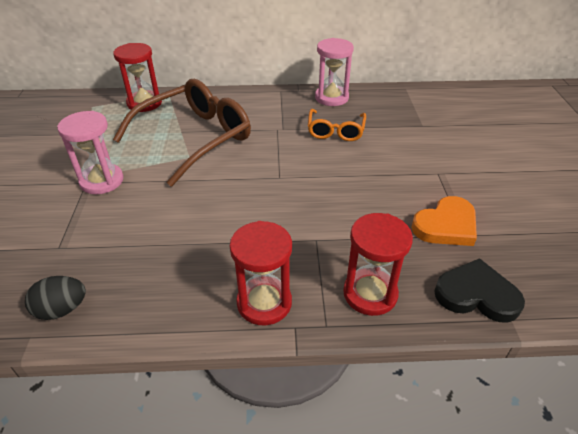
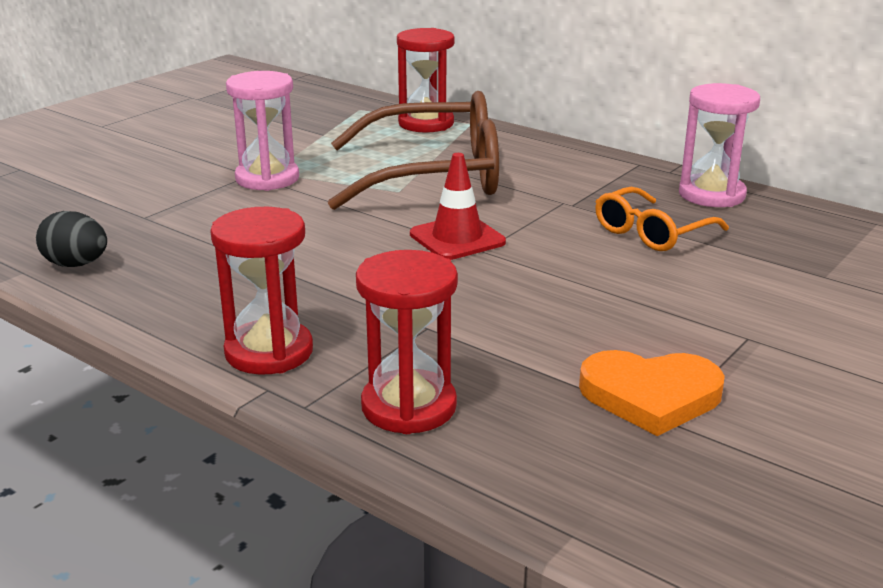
camera: 40 degrees right, 15 degrees down
black heart [434,258,525,323] -> none
none -> red traffic cone [410,153,506,260]

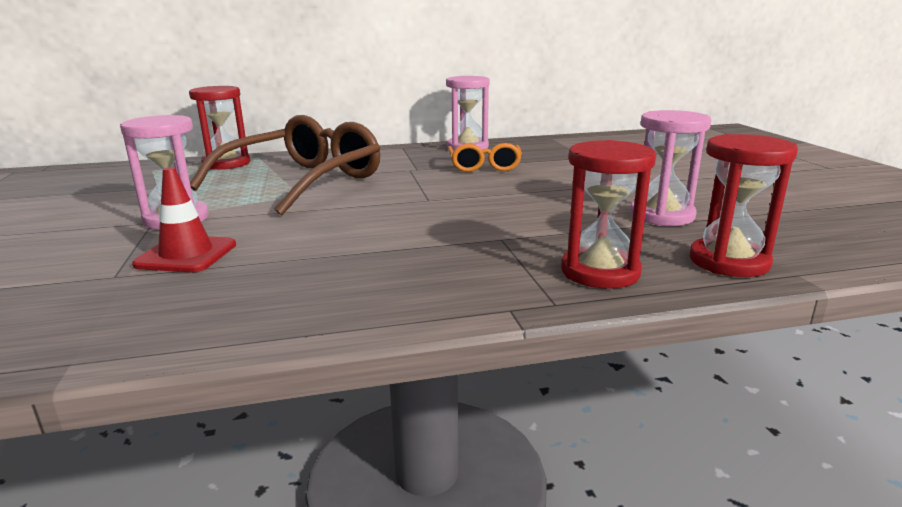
camera: 50 degrees left, 5 degrees down
black egg [36,211,107,267] -> none
red hourglass [210,207,313,375] -> red hourglass moved to [690,134,798,277]
red traffic cone [410,153,506,260] -> red traffic cone moved to [132,167,236,272]
orange heart [579,350,725,436] -> pink hourglass [630,110,711,226]

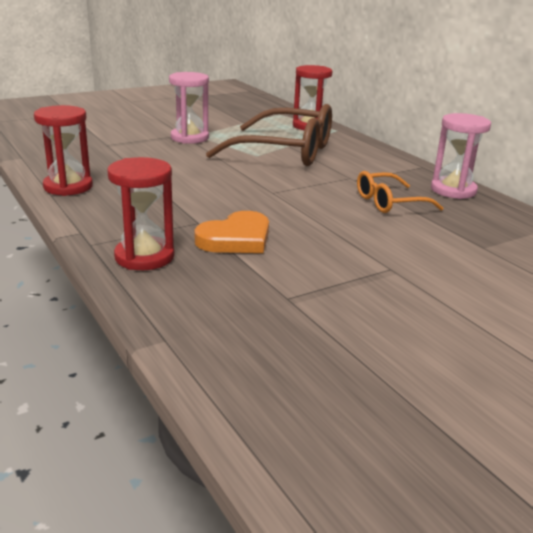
camera: 70 degrees right, 5 degrees up
red traffic cone [132,167,236,272] -> none
pink hourglass [630,110,711,226] -> none
red hourglass [690,134,798,277] -> red hourglass moved to [34,105,93,196]
none -> orange heart [195,211,269,253]

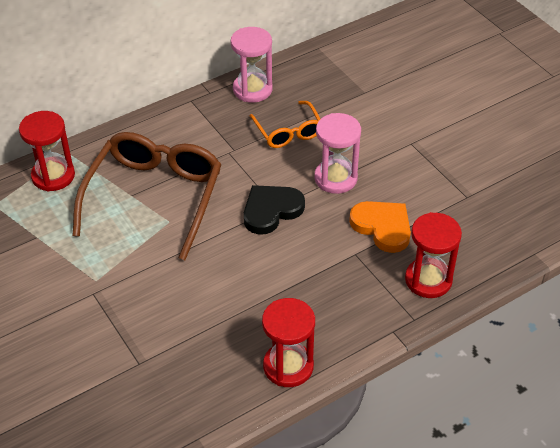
camera: 90 degrees left, 20 degrees up
pink hourglass [169,72,209,144] -> pink hourglass moved to [314,113,361,194]
none -> black heart [244,185,305,235]

